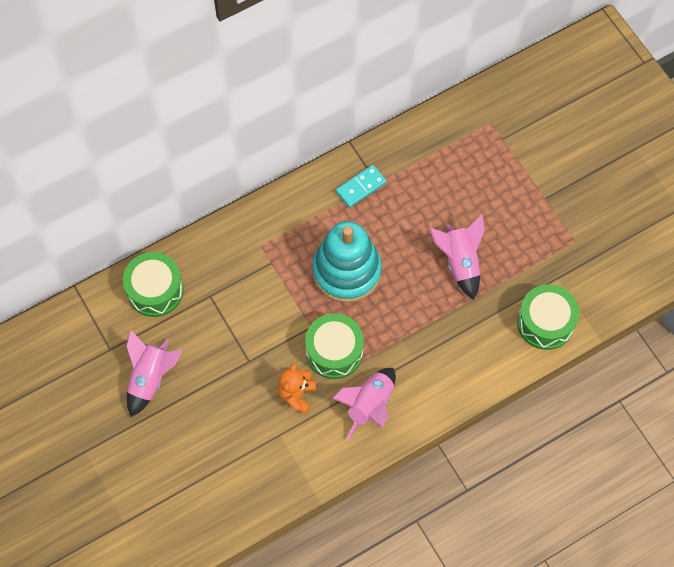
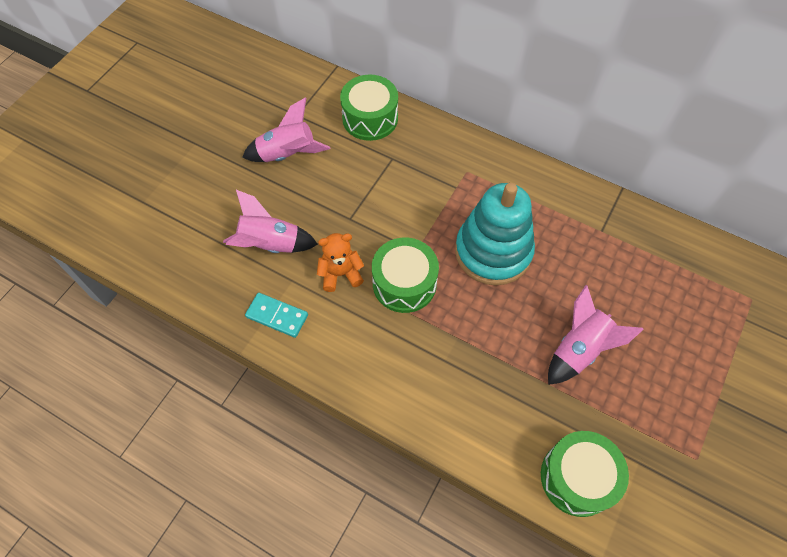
camera: 60 degrees right, 5 degrees down
pink rocket [332,368,396,440] -> pink rocket moved to [223,190,318,253]
turquoise domino [336,165,387,208] -> turquoise domino moved to [245,293,308,338]

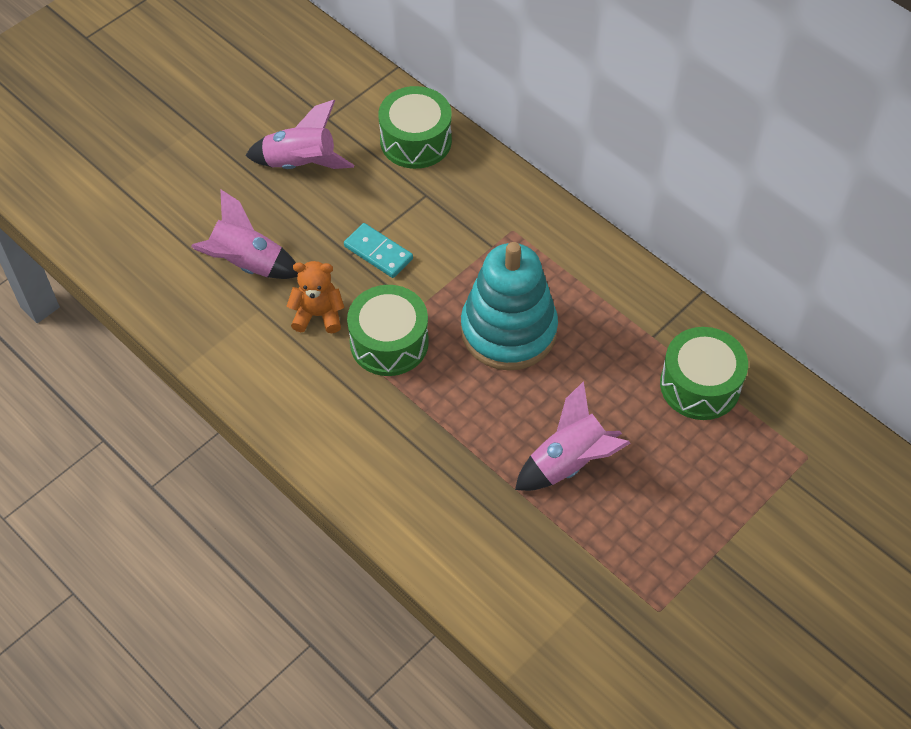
camera: 15 degrees right, 5 degrees down
turquoise domino [245,293,308,338] -> turquoise domino moved to [344,223,413,278]
green drum [541,431,629,517] -> green drum moved to [660,327,748,420]

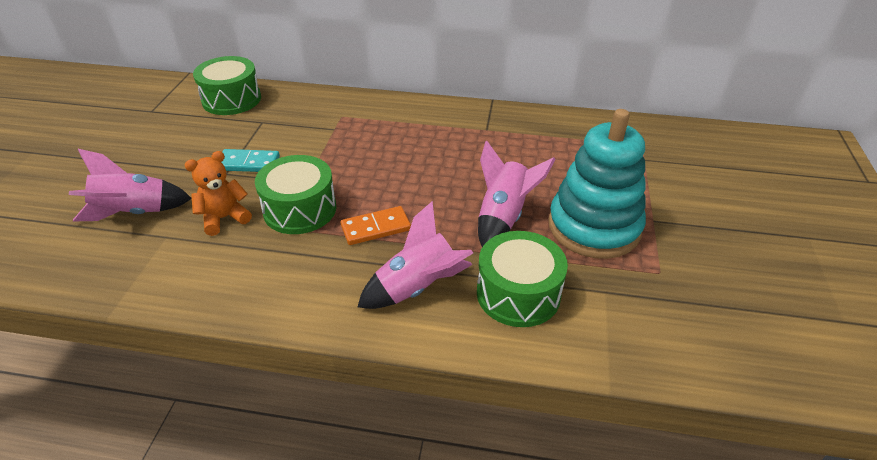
camera: 35 degrees left, 15 degrees down
pink rocket [245,100,354,169] -> pink rocket moved to [358,201,473,309]
turquoise stacking toy [461,242,558,371] -> turquoise stacking toy moved to [548,109,646,259]
green drum [660,327,748,420] -> green drum moved to [477,231,568,327]
none -> orange domino [341,206,411,245]

